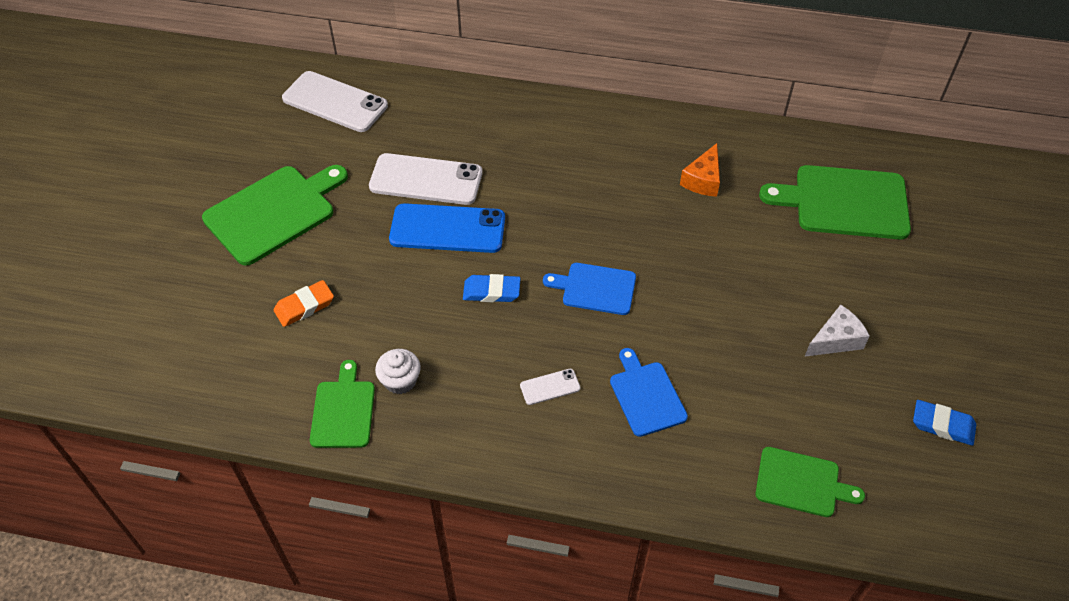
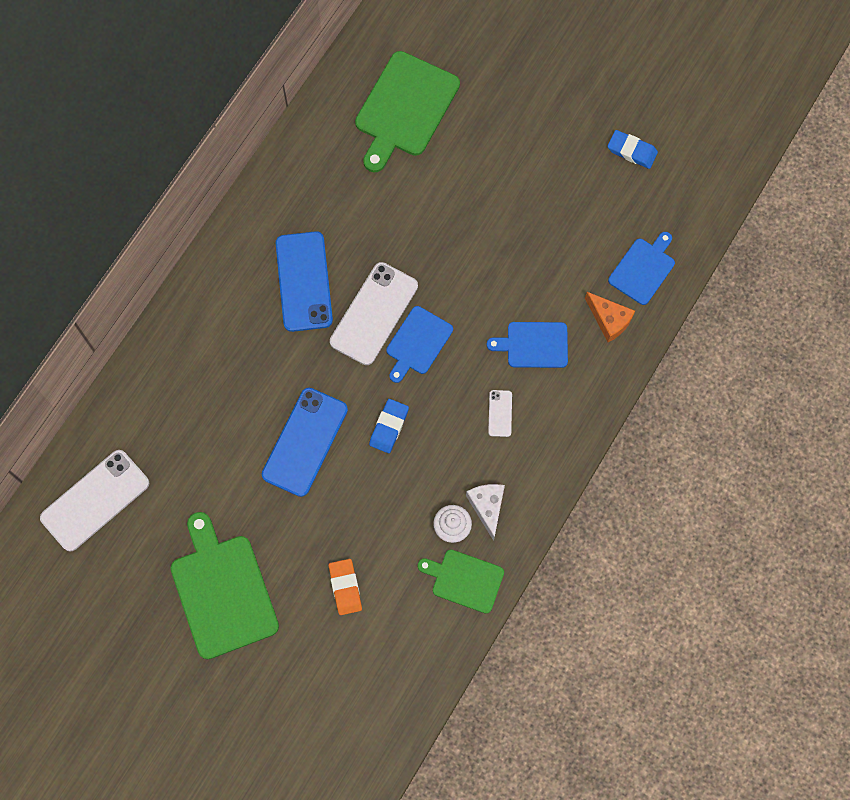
camera: 70 degrees left, 20 degrees up
white phone [369,153,483,205] -> white phone moved to [330,262,418,365]
orange cheese [680,143,720,197] -> orange cheese moved to [585,292,635,342]
green cutting board [755,447,865,517] -> blue cutting board [608,232,675,305]
white cheese [804,305,870,357] -> white cheese moved to [466,484,505,541]
blue eraser [913,400,976,446] -> blue eraser turned 75 degrees clockwise [607,130,658,169]
none -> blue phone [276,231,333,332]

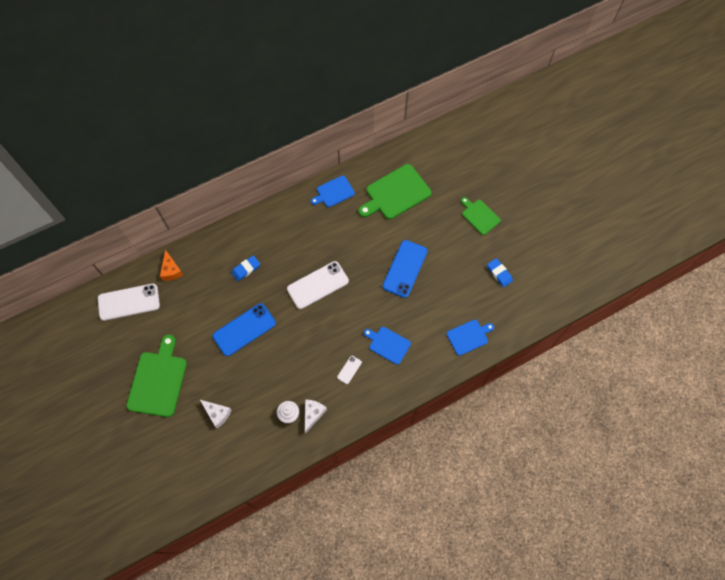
camera: 30 degrees right, 5 degrees down
blue phone [276,231,333,332] -> blue phone moved to [383,240,428,298]
orange eraser [329,559,362,615] -> white cheese [199,399,232,428]
blue eraser [369,399,409,453] -> blue eraser moved to [231,255,260,281]
blue cutting board [386,306,453,383] -> blue cutting board moved to [311,175,355,207]
green cutting board [418,549,504,614] -> green cutting board moved to [461,197,501,235]
orange cheese [585,292,635,342] -> orange cheese moved to [160,249,183,281]

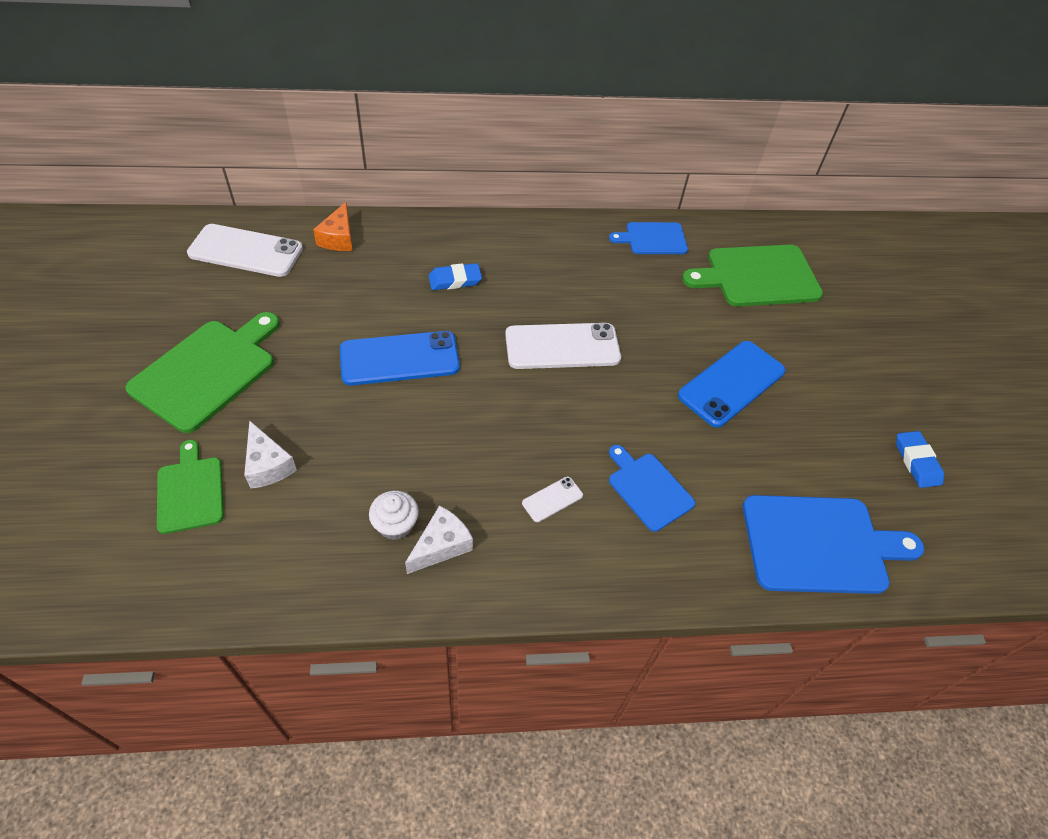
camera: 20 degrees right, 15 degrees down
blue cutting board [447,320,494,356] -> blue cutting board [743,495,924,594], size x1.70
green cutting board [461,197,501,235] -> green cutting board moved to [157,440,224,534]

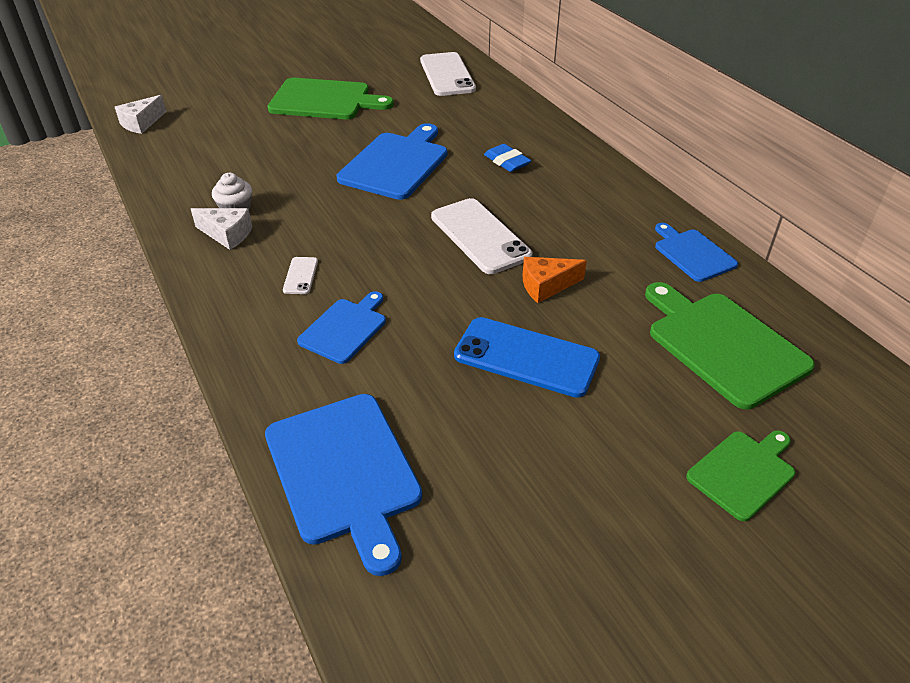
camera: 70 degrees right, 10 degrees down
green cutting board [157,440,224,534] -> green cutting board moved to [686,430,795,521]
white cheese [244,420,297,489] -> white cheese moved to [115,95,167,134]
orange cheese [313,202,353,251] -> orange cheese moved to [522,257,587,303]
blue phone [340,331,460,386] -> blue cutting board [337,123,447,200]
white phone [522,477,583,522] -> white phone turned 60 degrees clockwise [283,257,318,294]
blue eraser [896,431,944,488] -> none

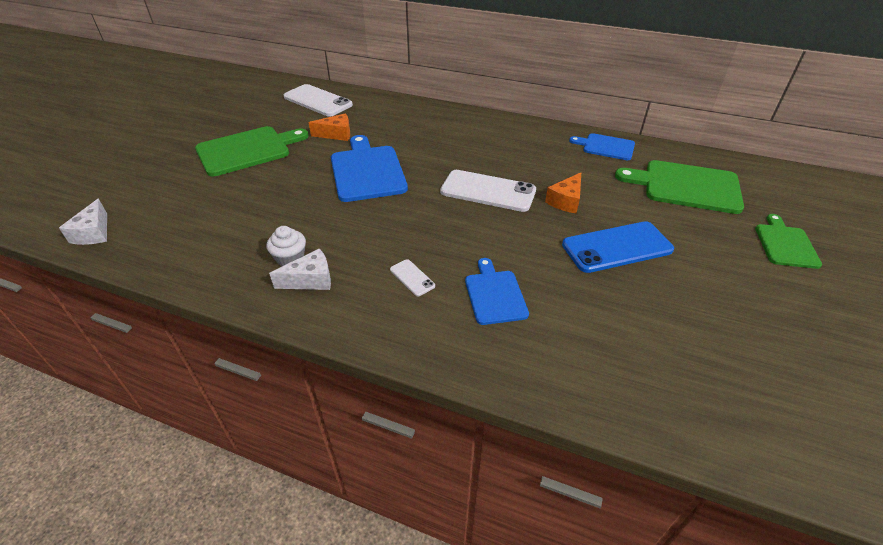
camera: 40 degrees left, 0 degrees up
blue cutting board [265,394,422,576] -> none
blue eraser [484,144,531,172] -> none
none -> orange cheese [308,113,350,141]

